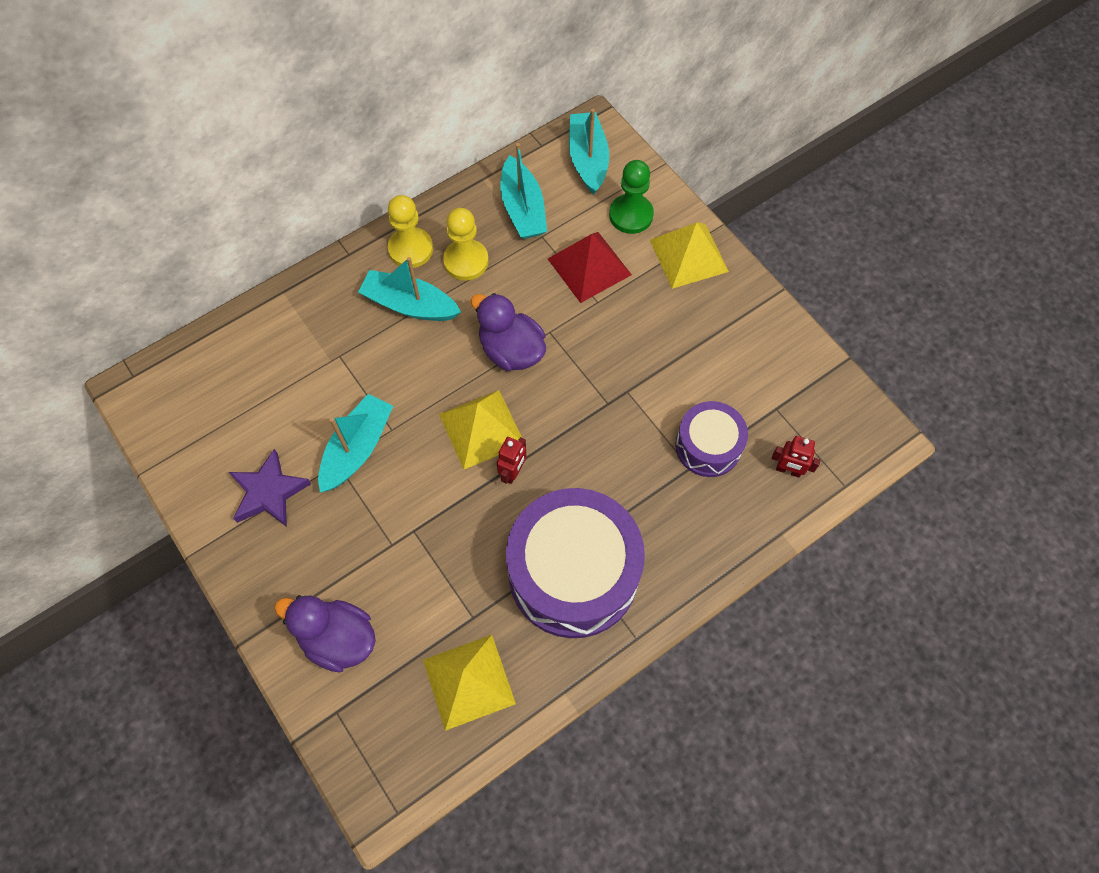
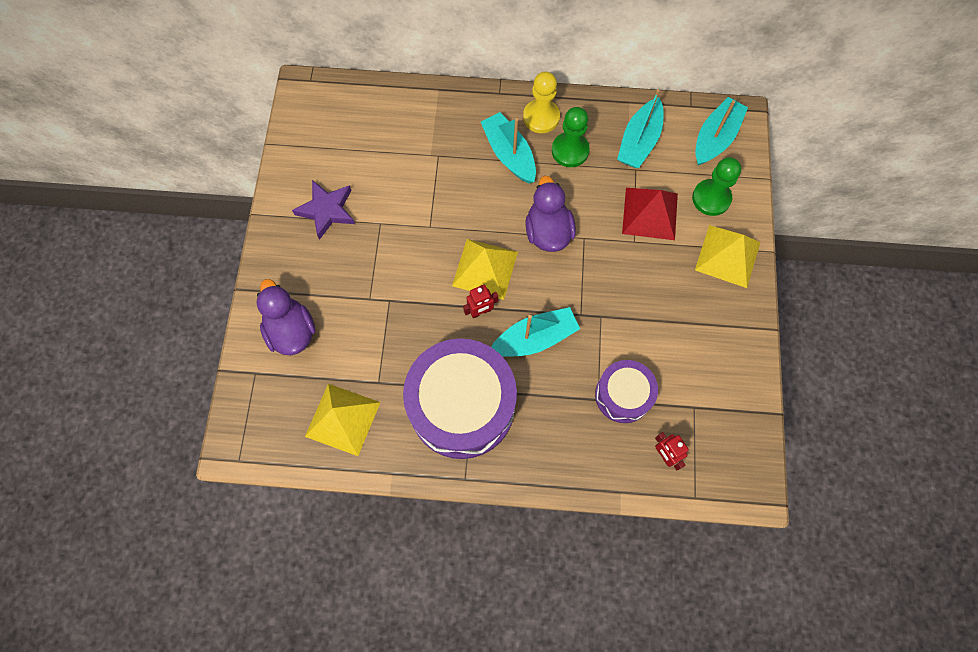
camera: 40 degrees right, 5 degrees up
turquoise boat [318,394,393,493] -> turquoise boat moved to [491,307,580,357]
yellow pawn [443,208,489,281] -> green pawn [552,107,590,167]

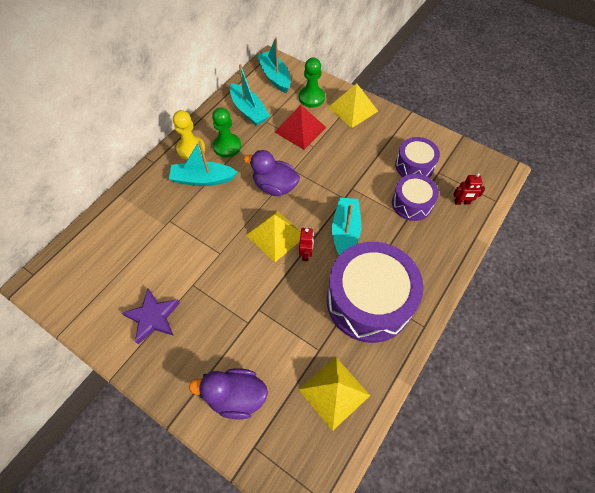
camera: 60 degrees left, 10 degrees down
none -> purple drum [395,137,440,178]

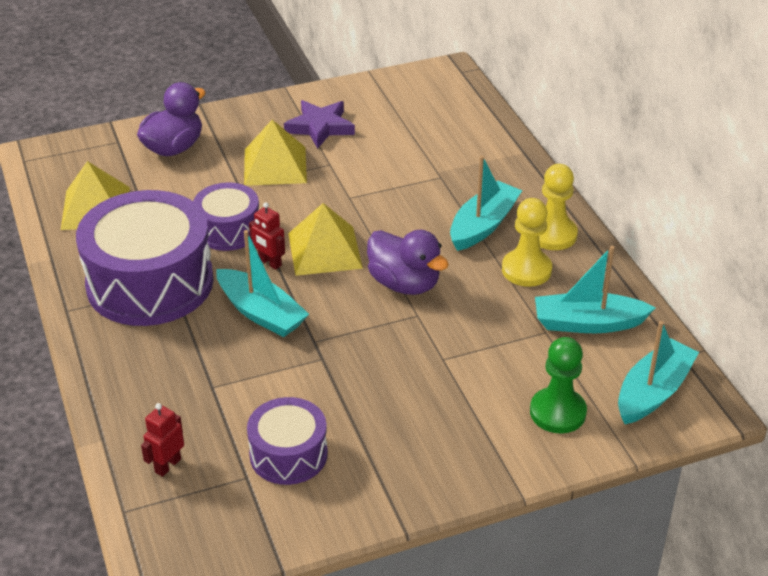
camera: 125 degrees right, 20 degrees down
green pawn [212,108,241,158] -> yellow pawn [502,198,552,287]
purple duck [244,150,300,196] -> purple duck turned 75 degrees clockwise [367,230,449,295]
turquoise boat [257,37,291,93] -> turquoise boat turned 60 degrees counterclockwise [618,321,699,424]
red pyramid [275,105,326,150] -> none
yellow pyramid [328,83,378,128] -> yellow pyramid moved to [244,120,307,186]
purple drum [392,174,439,221] -> purple drum moved to [193,182,259,251]

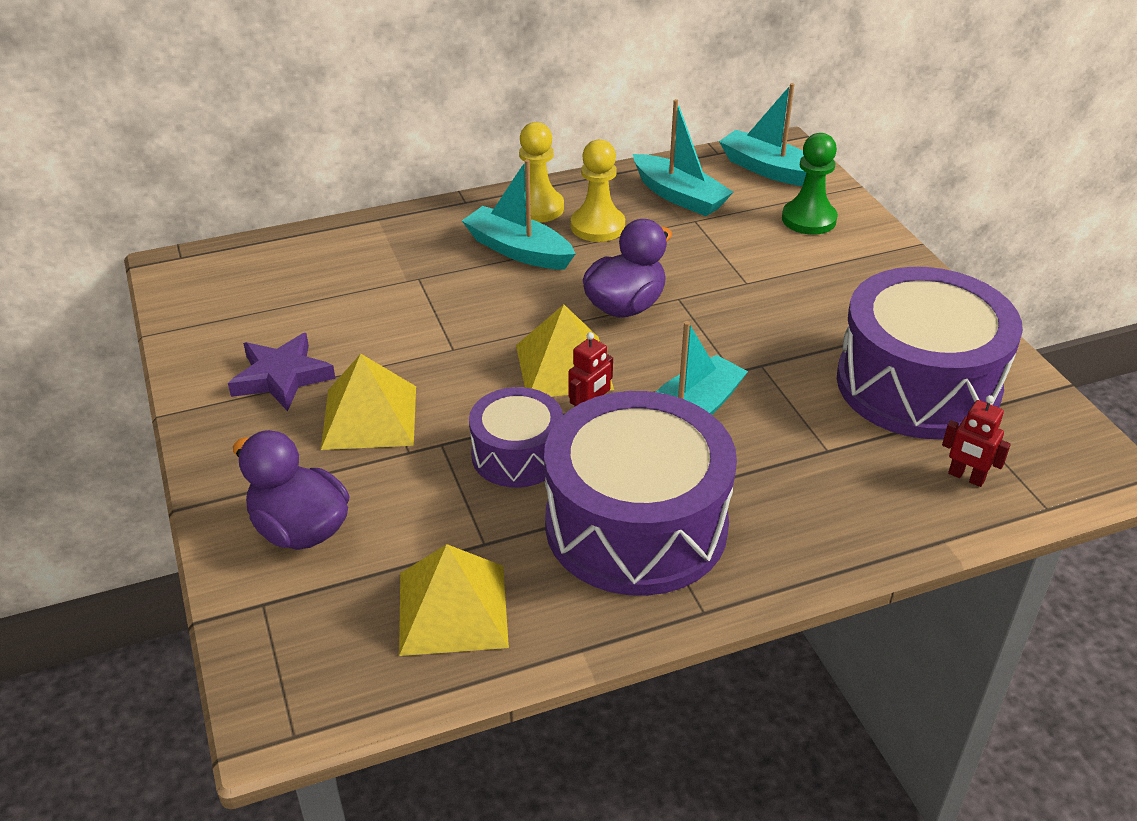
camera: 90 degrees left, 0 degrees up
purple drum [247,397,328,485] -> purple drum [837,267,1023,439], size x1.86
turquoise boat [535,246,655,333] -> turquoise boat turned 45 degrees counterclockwise [633,99,733,216]

